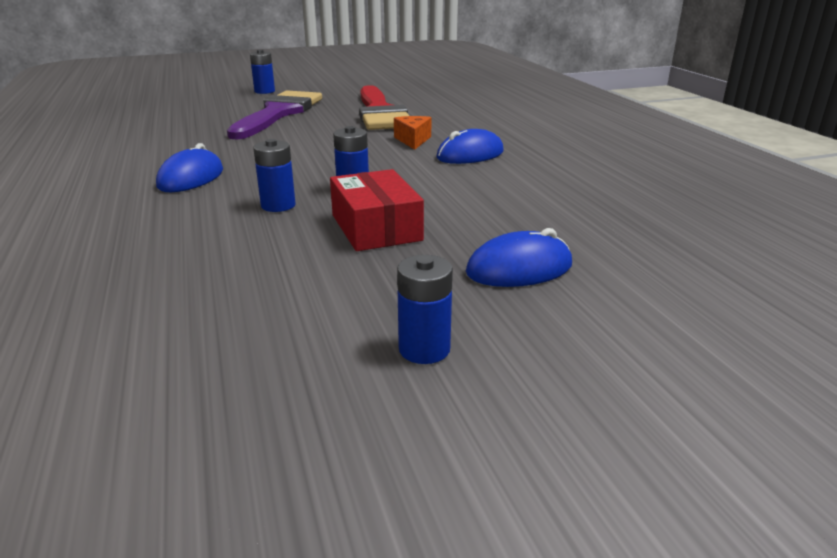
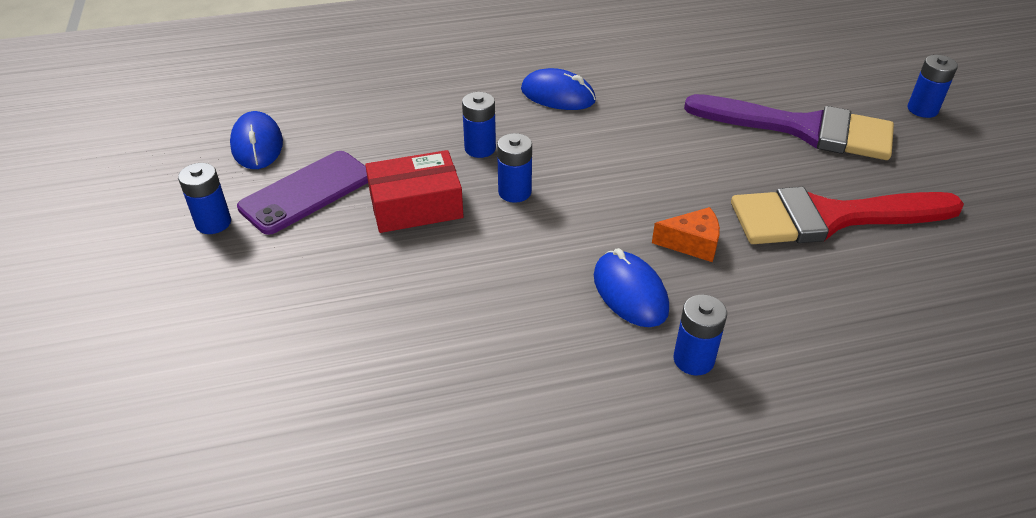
camera: 95 degrees right, 15 degrees up
blue mouse [466,228,572,287] -> blue mouse moved to [230,111,283,169]
none -> purple phone [237,151,368,235]
none -> blue battery [673,295,727,375]

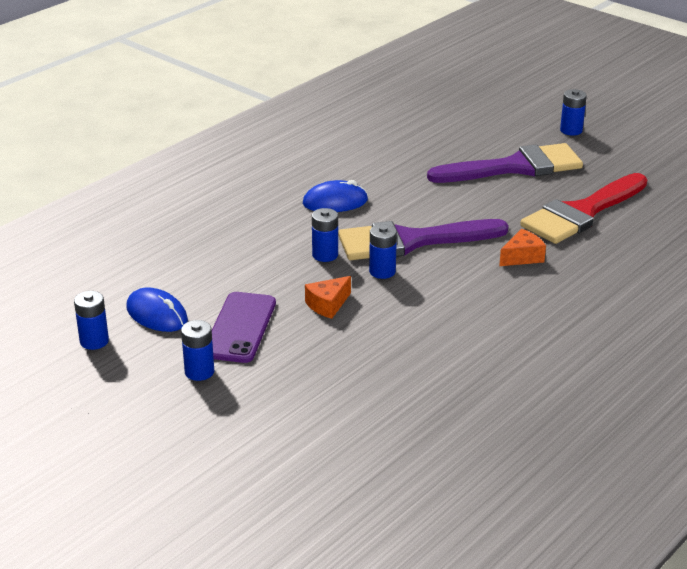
camera: 35 degrees left, 10 degrees down
red box [365,150,464,233] -> orange cheese [305,276,351,319]
blue mouse [594,248,669,327] -> none
blue battery [673,295,727,375] -> blue battery moved to [74,291,109,350]
none -> purple brush [338,219,509,260]

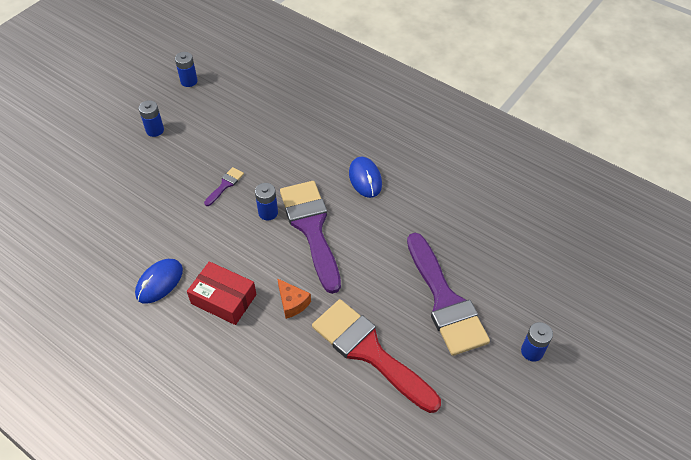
camera: 85 degrees right, 20 degrees up
blue mouse [126,288,188,332] -> blue mouse moved to [135,259,183,304]
purple phone [212,292,276,363] -> none
orange cheese [305,276,351,319] -> purple brush [204,167,244,206]
blue battery [312,208,338,262] -> none
none -> red box [187,261,256,325]

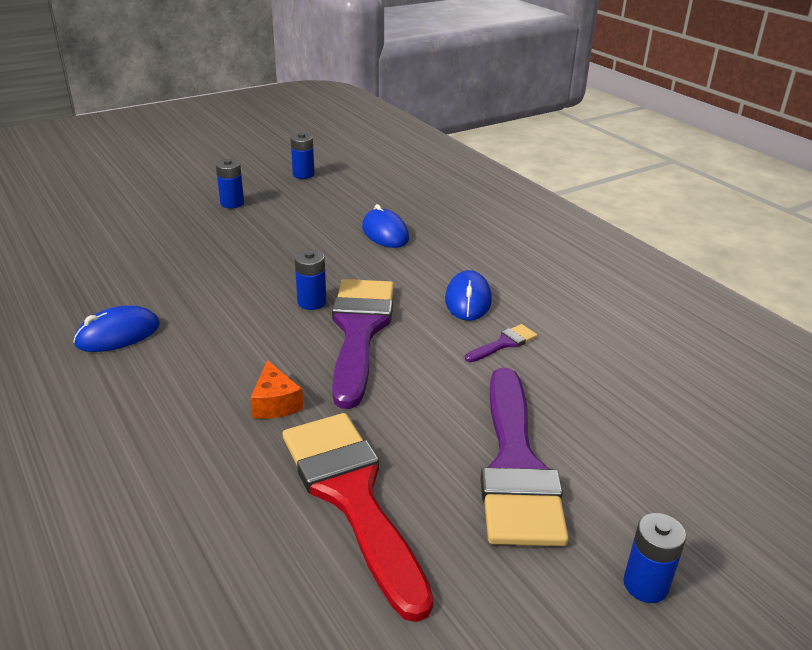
camera: 20 degrees right, 20 degrees down
red box [187,261,256,325] -> none
purple brush [204,167,244,206] -> purple brush moved to [465,324,538,362]
none -> blue mouse [362,204,409,248]

